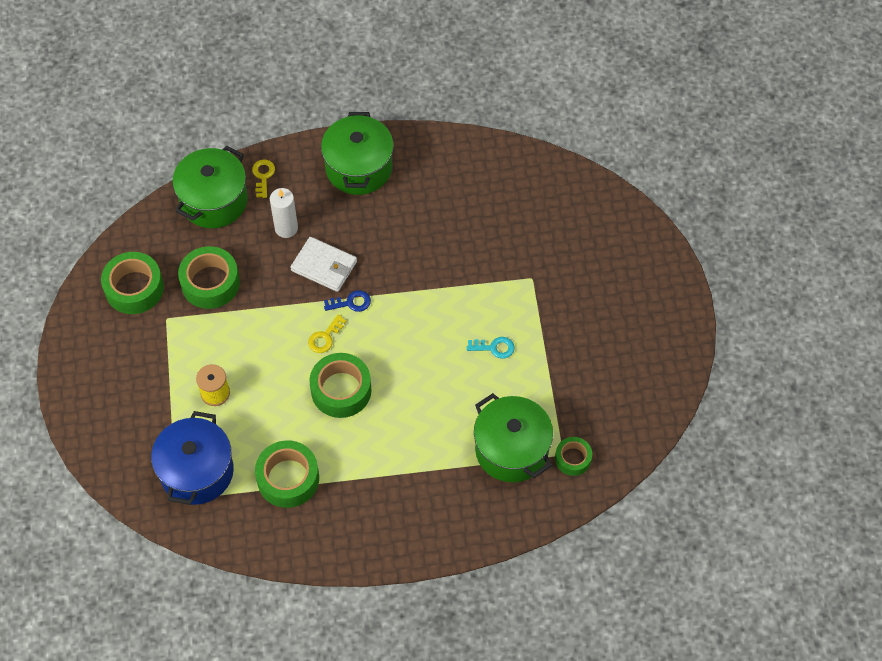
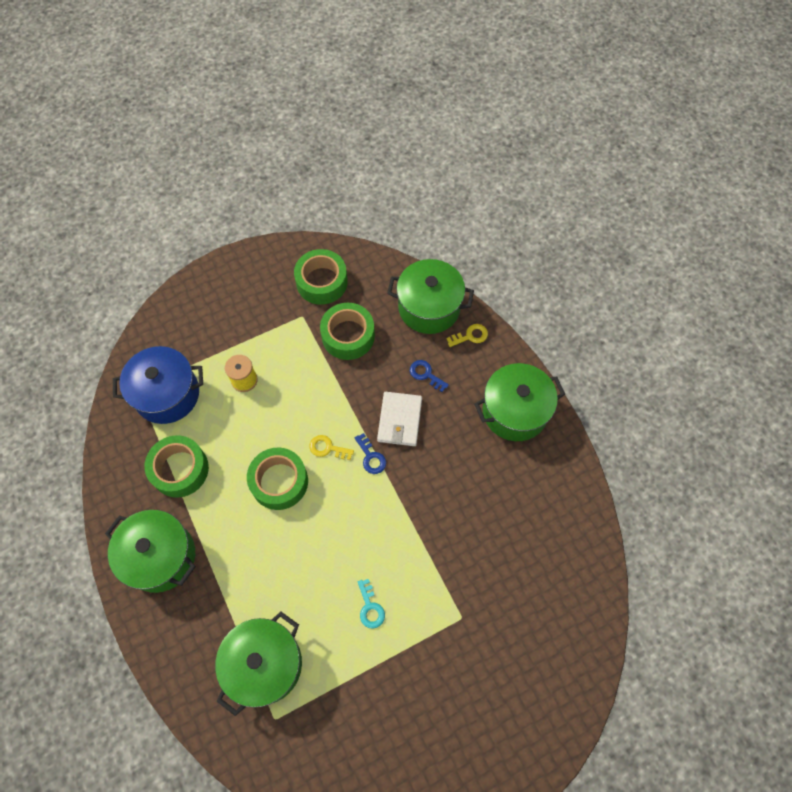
camera: 70 degrees right, 5 degrees up
white candle [270,188,298,238] -> blue key [410,360,449,392]
green tape [555,437,592,476] -> none
none -> green pot [105,510,196,593]

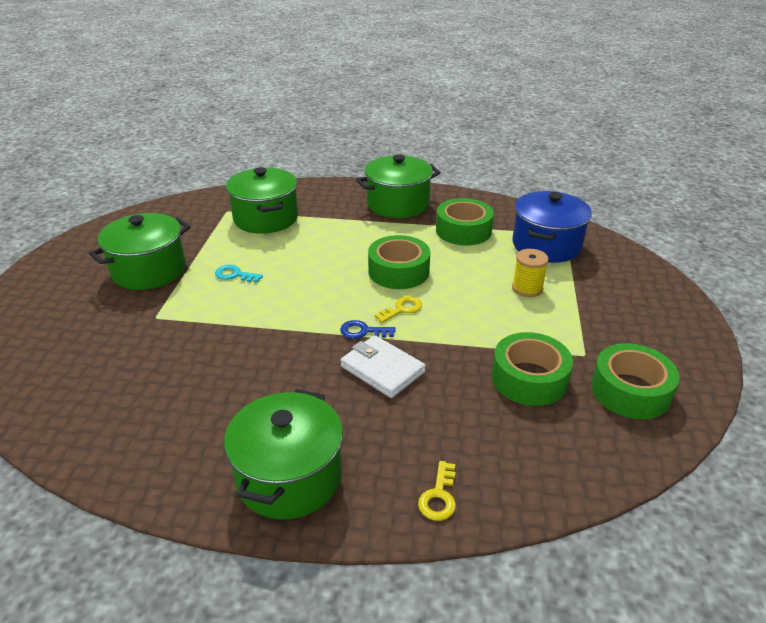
camera: 125 degrees right, 30 degrees down
green pot [387,259,474,334] -> green pot moved to [89,213,191,290]
blue key [410,360,449,392] -> none

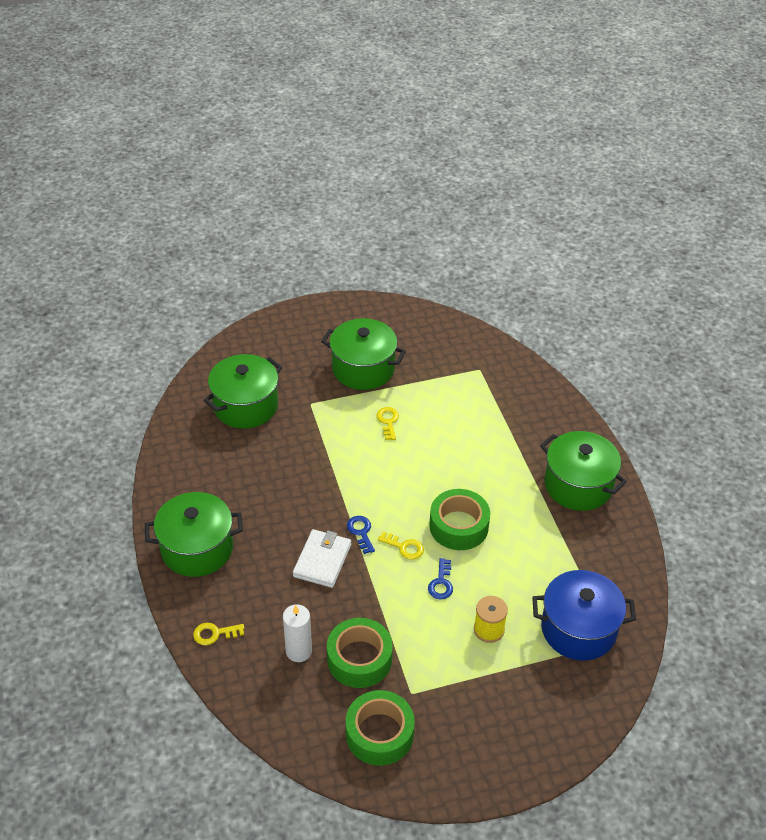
camera: 65 degrees right, 10 degrees up
turquoise key [215,265,263,283] -> yellow key [376,407,399,440]
green pot [226,167,298,234] -> green pot moved to [204,354,283,429]
green tape [436,198,494,246] -> none
none -> white candle [283,604,312,662]
none -> blue key [428,558,453,599]

